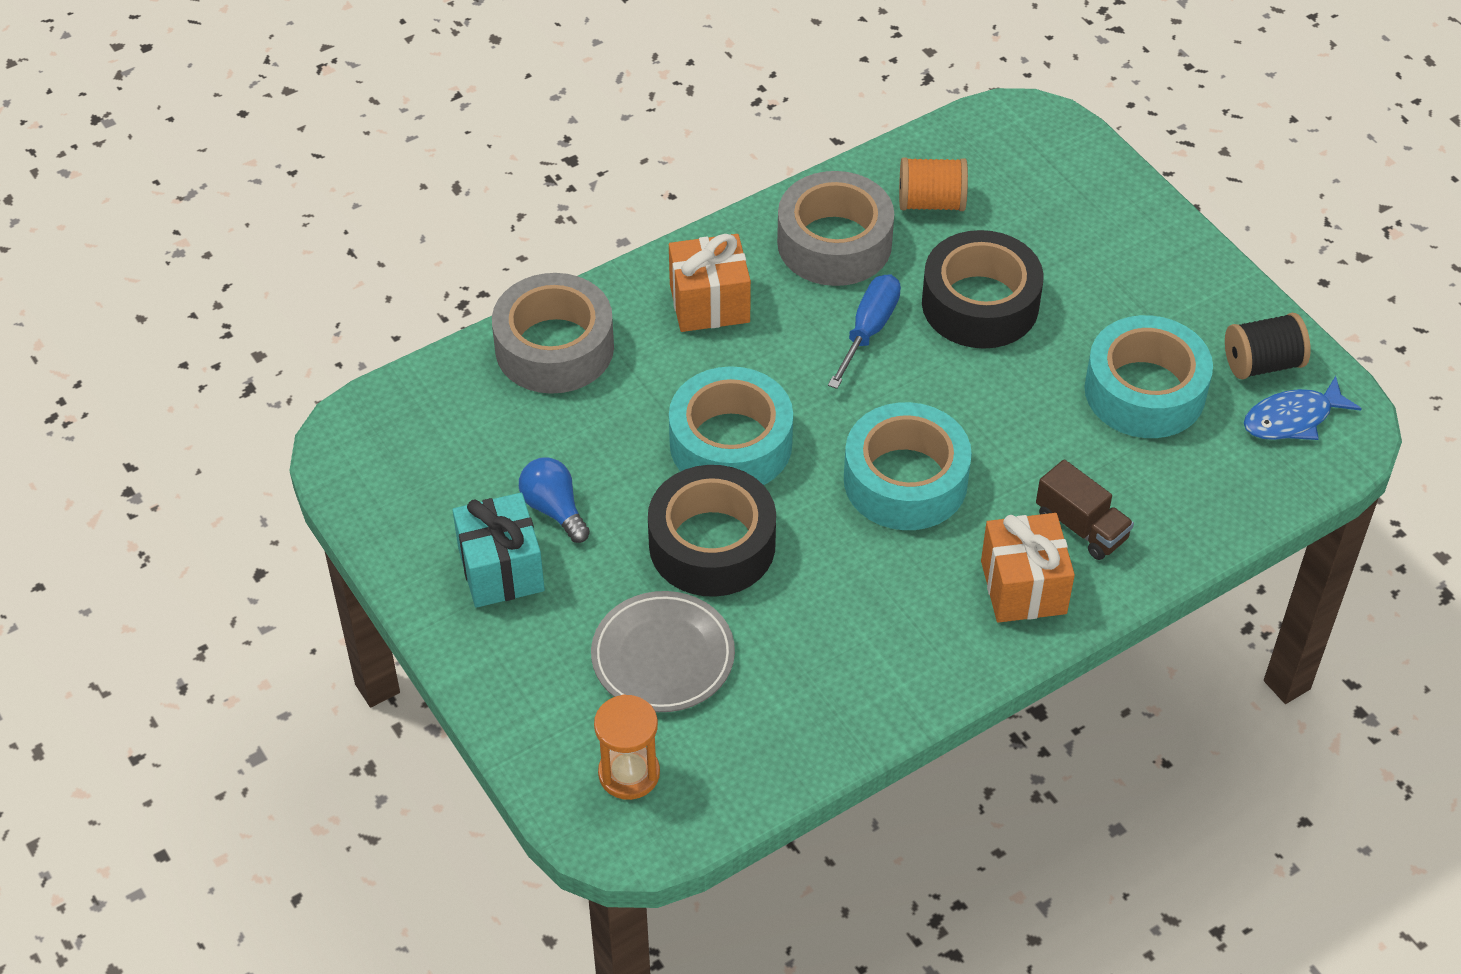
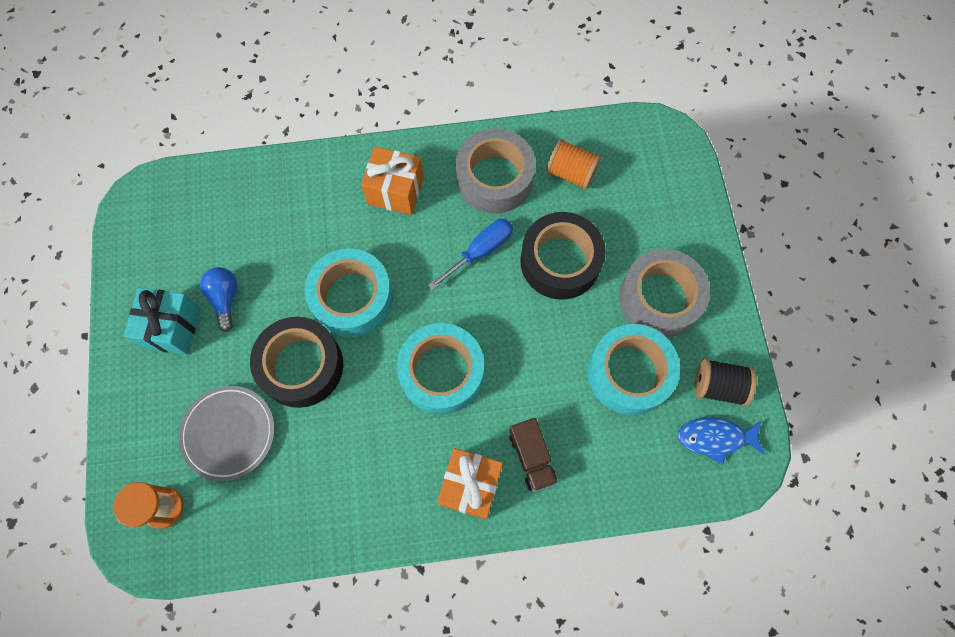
camera: 25 degrees right, 20 degrees up
grey tape [492,273,614,394] -> grey tape moved to [619,249,710,338]

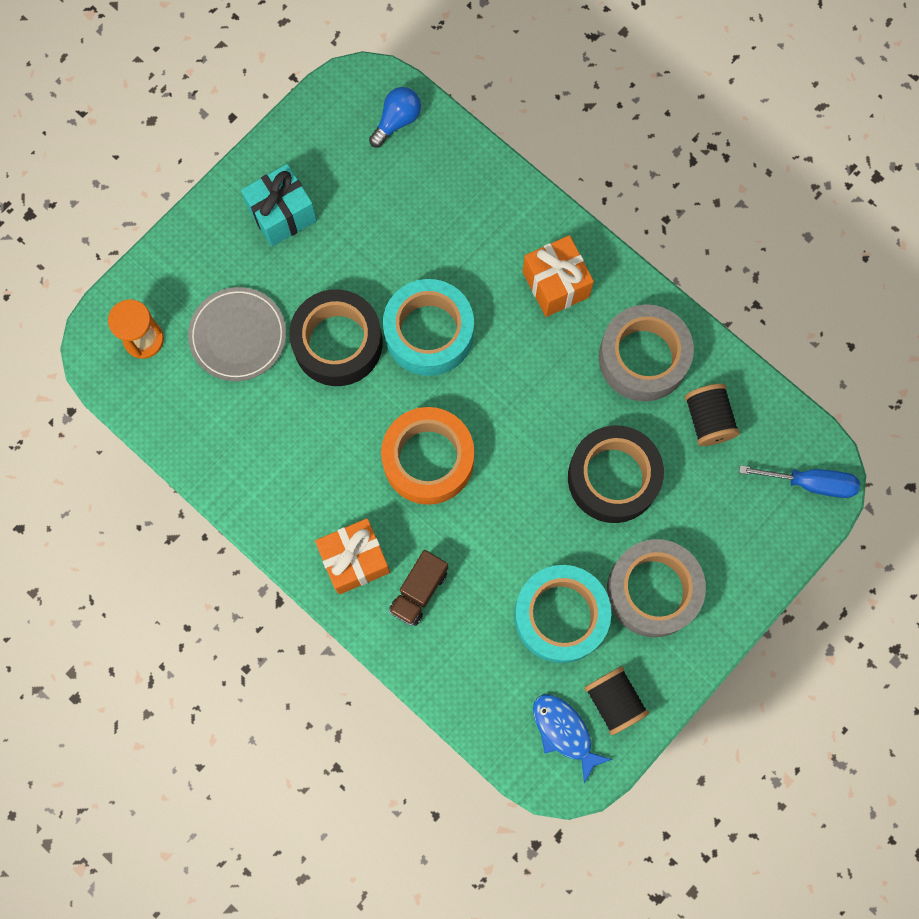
camera: 50 degrees right, 5 degrees up
blue light bulb [200,267,238,332] -> blue light bulb moved to [369,87,421,148]
turquoise tape [397,323,484,414] -> orange tape [381,407,474,505]
blue screwdriver [428,219,513,290] -> blue screwdriver moved to [739,465,860,498]
orange spool [546,139,601,190] -> black spool [685,384,740,446]

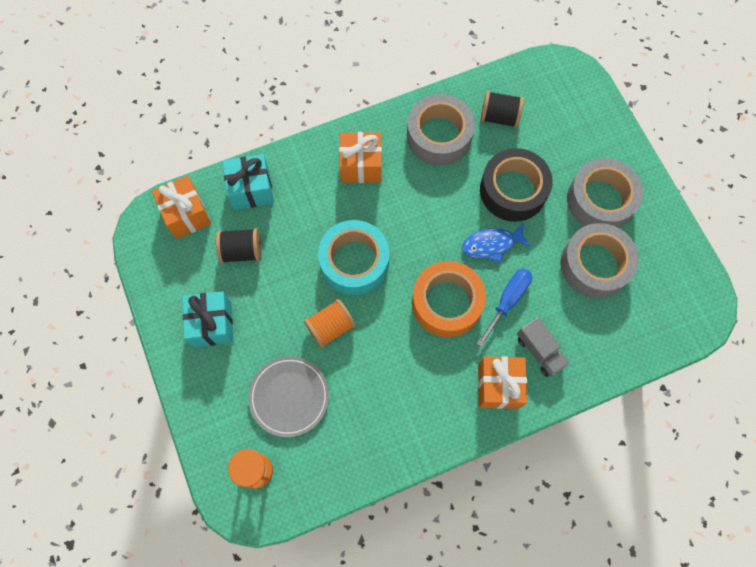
camera: 65 degrees left, 5 degrees down
black tape [289,289,383,386] -> orange spool [304,299,356,348]
blue light bulb [369,87,421,148] -> orange gift [152,176,211,239]
brown truck [389,550,448,626] -> grey truck [517,317,570,377]
turquoise tape [514,565,611,663] -> grey tape [560,223,639,298]
blue fish [533,694,613,784] -> blue fish moved to [462,223,531,262]
black spool [584,666,649,735] -> black spool moved to [216,228,261,263]
blue screwdriver [739,465,860,498] -> blue screwdriver moved to [477,269,532,347]
none -> turquoise gift [223,154,274,210]

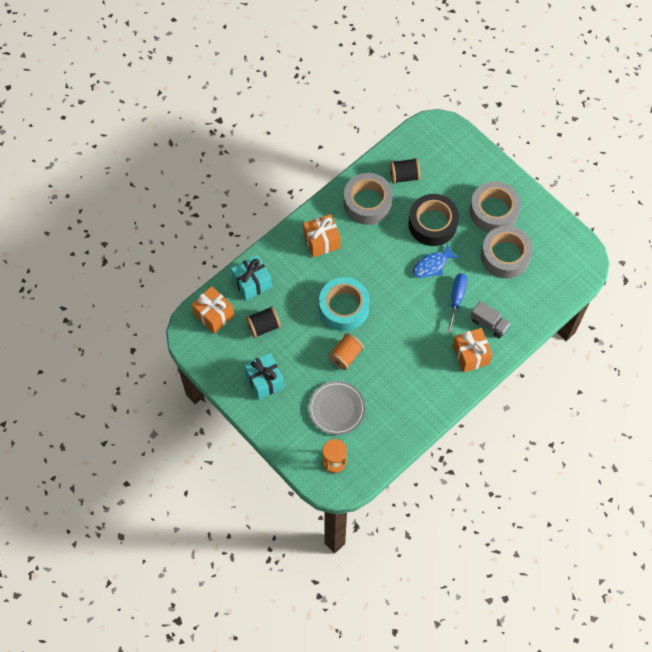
camera: 20 degrees left, 5 degrees down
orange tape [412,261,486,337] -> none

